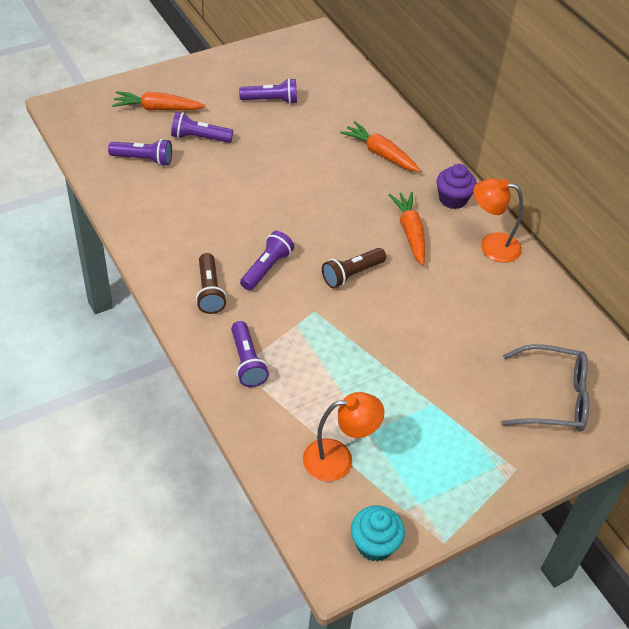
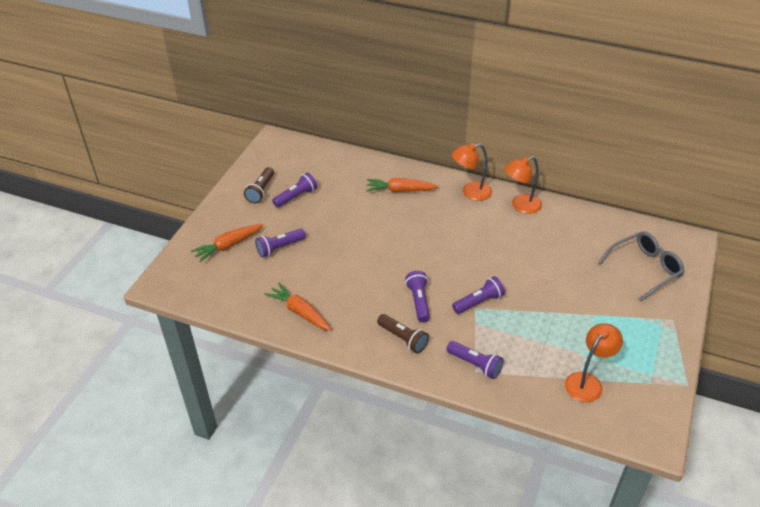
camera: 35 degrees left, 5 degrees down
purple flashlight [108,139,172,166] -> purple flashlight moved to [452,276,505,314]
brown flashlight [322,248,386,288] -> brown flashlight moved to [244,167,274,203]
turquoise cupcake [351,506,405,562] -> none
orange carrot [388,192,425,266] -> orange carrot moved to [265,282,331,331]
purple cupcake [436,164,477,209] -> orange lamp [452,143,492,201]

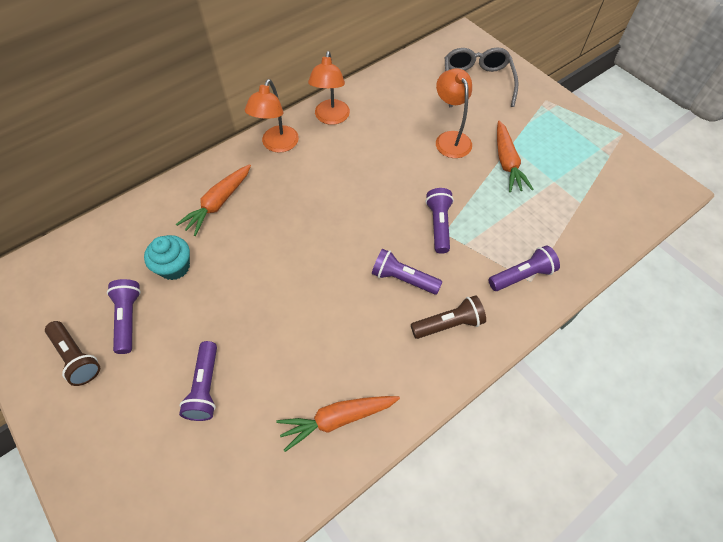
camera: 60 degrees left, 15 degrees up
orange carrot [191,224,264,263] -> orange carrot moved to [497,121,534,192]
orange lamp [565,323,623,402] -> orange lamp moved to [436,68,472,158]
none -> turquoise cupcake [144,235,190,280]

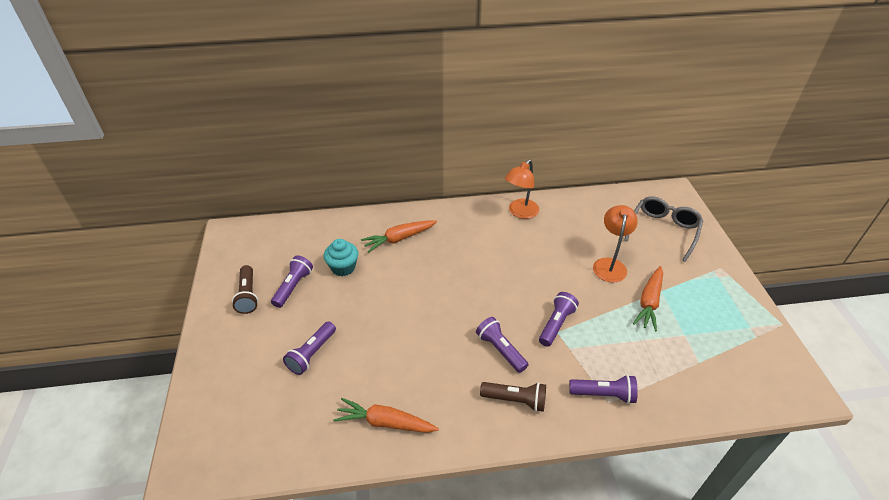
camera: 30 degrees right, 15 degrees down
orange lamp [245,79,299,153] -> none

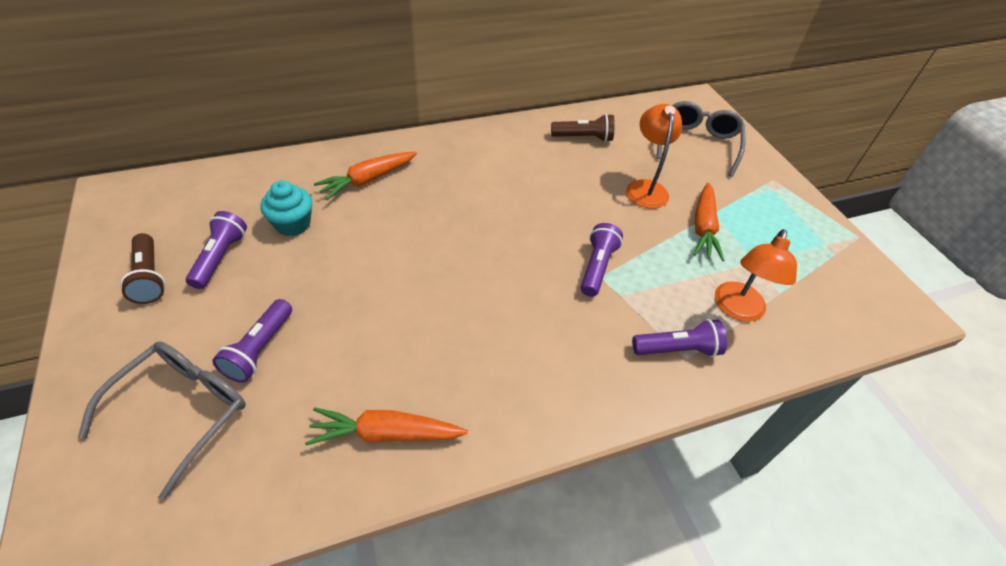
camera: 15 degrees left, 5 degrees up
purple flashlight [476,317,528,373] -> none
brown flashlight [480,382,546,412] -> brown flashlight moved to [551,114,615,142]
orange lamp [505,159,539,219] -> orange lamp moved to [715,229,797,322]
none -> grey glasses [78,342,246,501]

